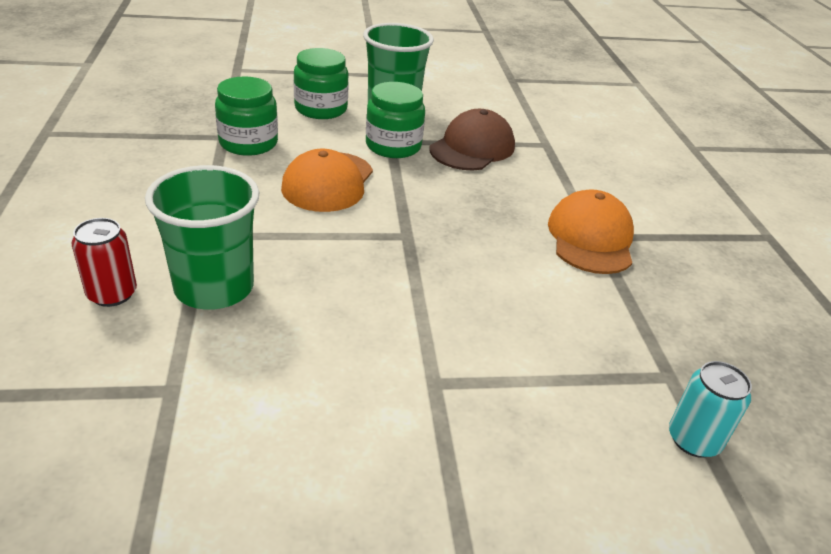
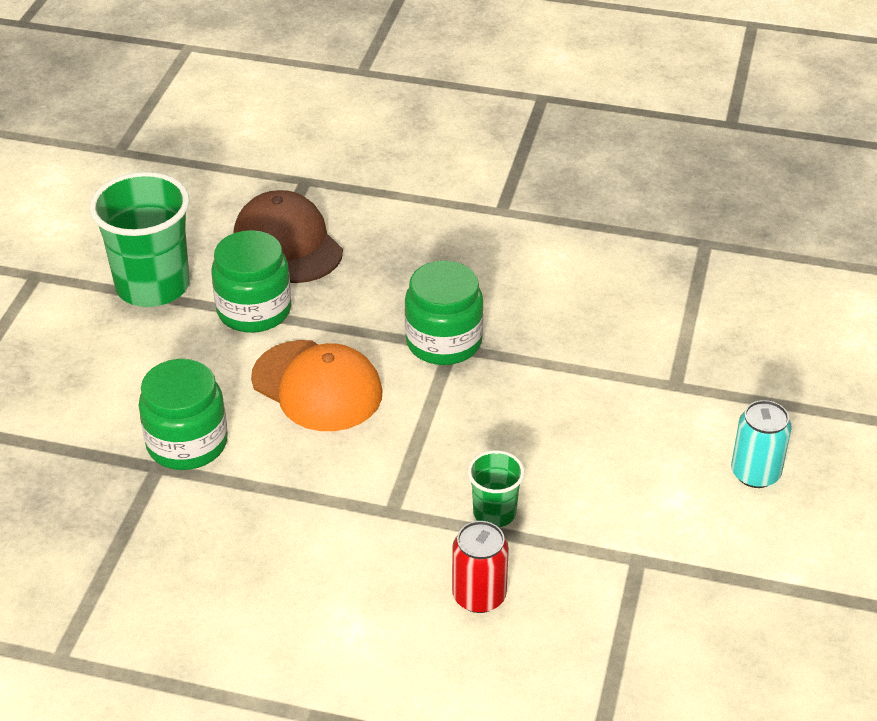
camera: 65 degrees left, 5 degrees up
green cup [145,165,259,310] -> green cup [468,450,525,527], size x0.51
green jar [294,48,349,119] -> green jar moved to [404,261,484,365]
orange cap [548,189,634,274] -> none
turquoise can [669,361,752,458] -> turquoise can moved to [731,400,792,488]

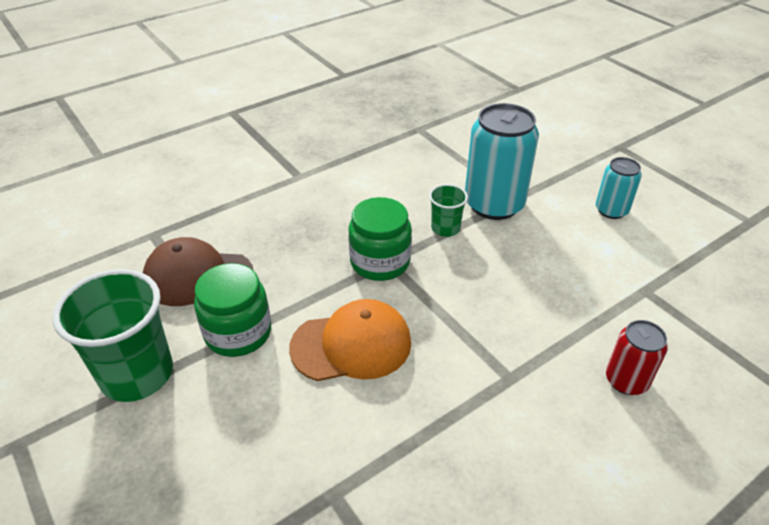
camera: 50 degrees left, 0 degrees up
green jar [139,359,228,470] -> none
green cup [468,450,525,527] -> green cup moved to [429,184,468,237]
none -> turquoise can [465,103,539,220]

